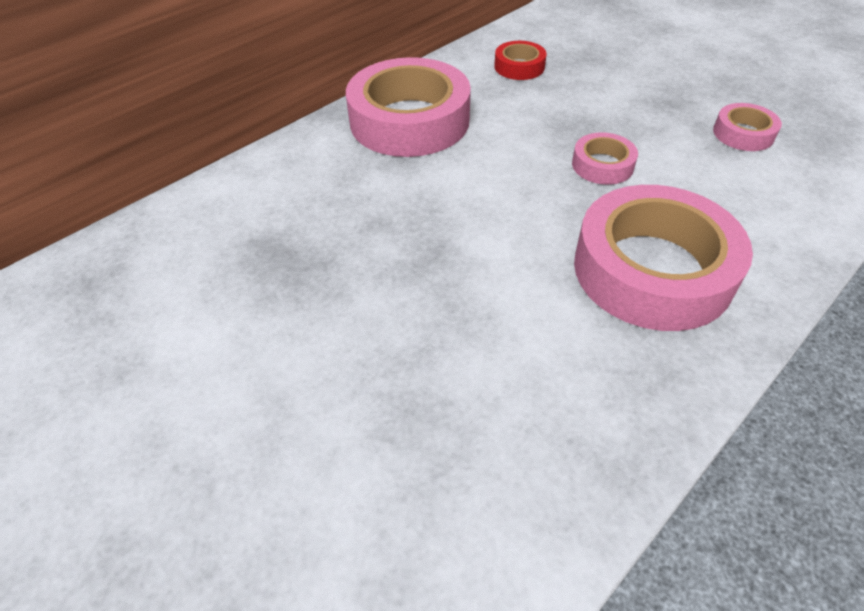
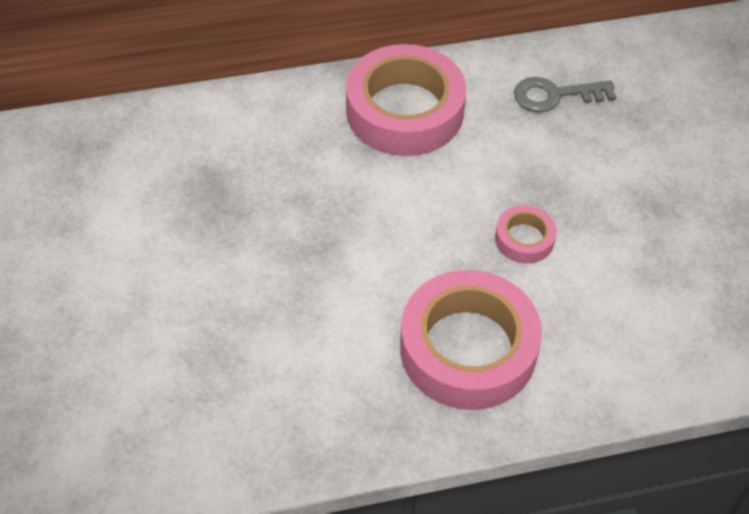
camera: 30 degrees right, 5 degrees up
red tape [494,41,547,80] -> grey key [514,77,616,113]
pink tape [713,103,782,151] -> none

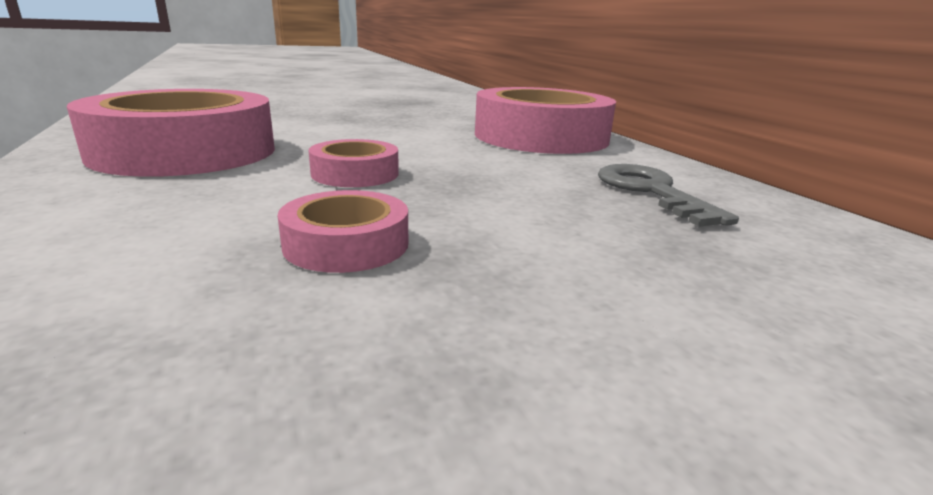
camera: 80 degrees right, 30 degrees down
none -> pink tape [278,190,408,273]

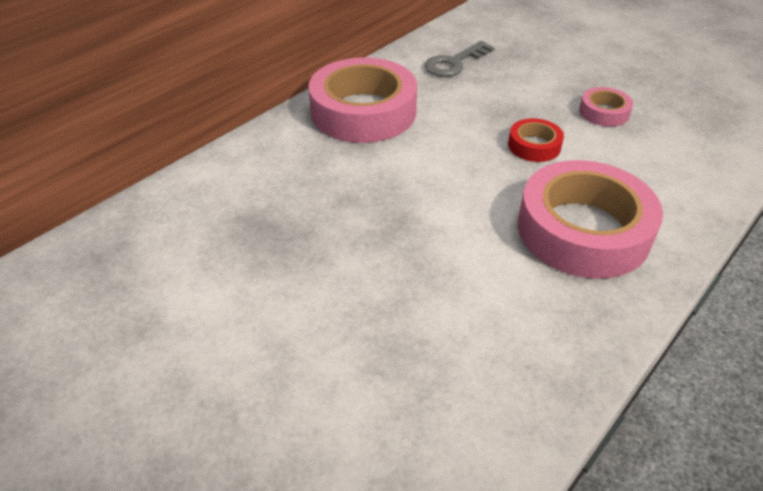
camera: 115 degrees left, 20 degrees up
pink tape [308,139,399,187] -> red tape [508,118,564,162]

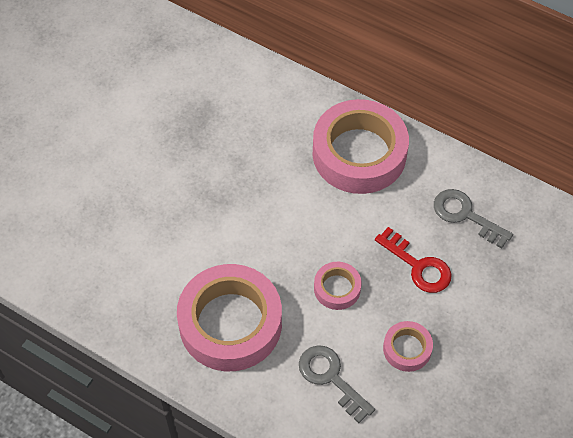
camera: 80 degrees right, 15 degrees up
red tape [508,118,564,162] -> pink tape [314,262,362,310]
none -> grey key [299,345,375,423]
none -> red key [375,227,452,293]

